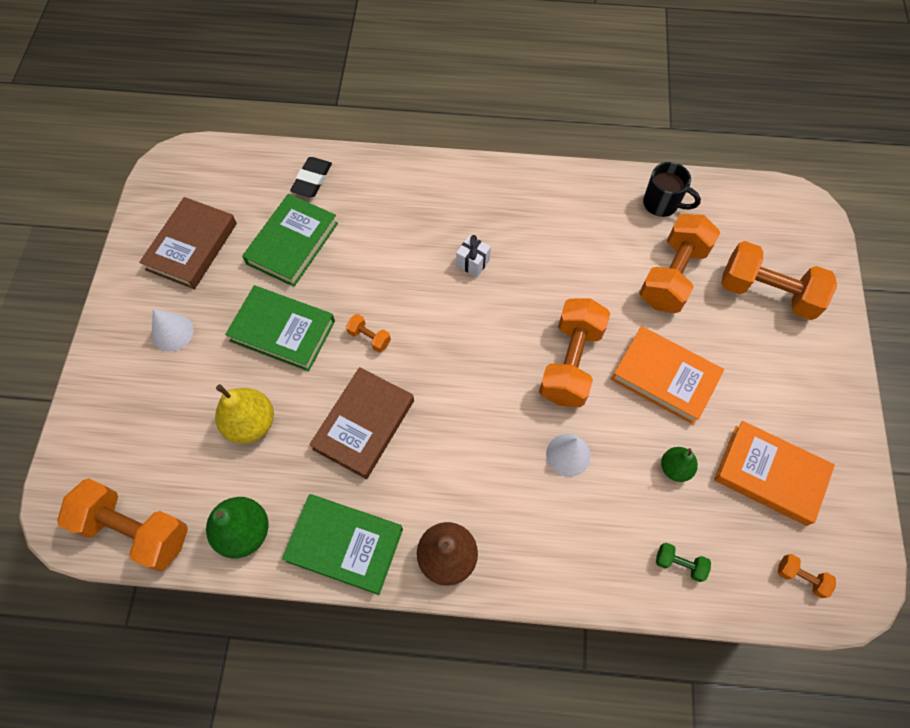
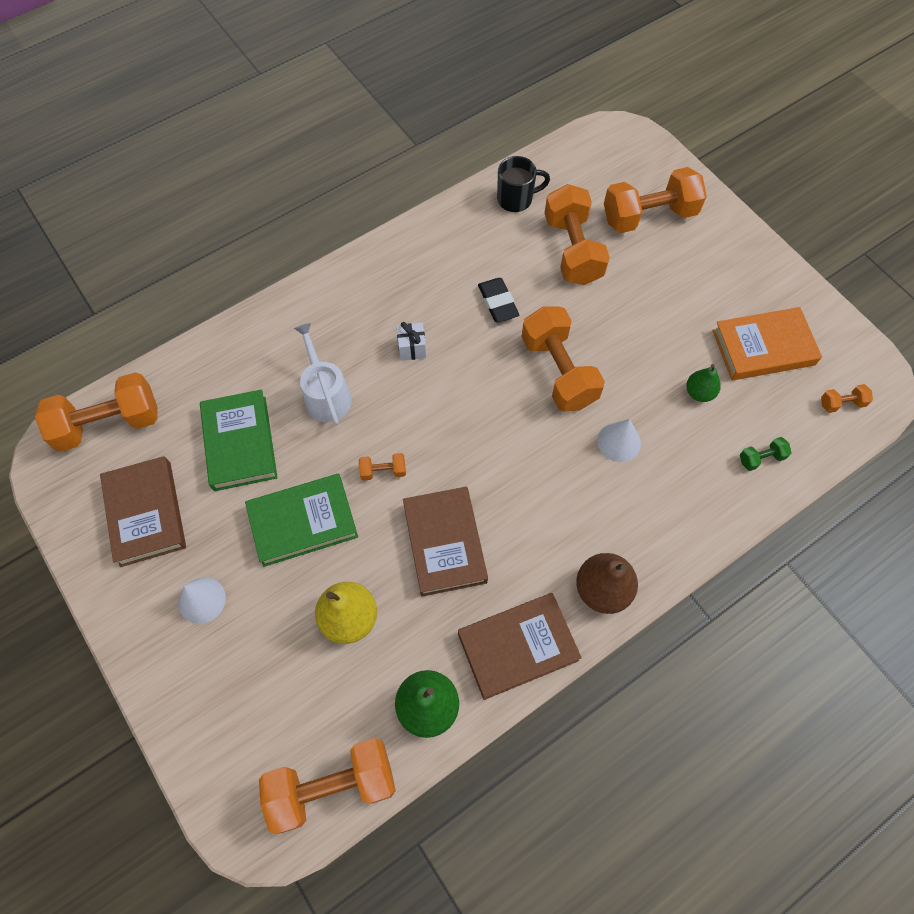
camera: 40 degrees left, 0 degrees up
green book [282,494,403,595] -> brown book [458,593,582,700]
black eraser [290,157,332,197] -> black eraser moved to [478,278,519,323]
orange book [611,326,724,425] -> none
none -> orange dumbbell [35,372,158,452]
none -> white watering can [294,323,351,425]

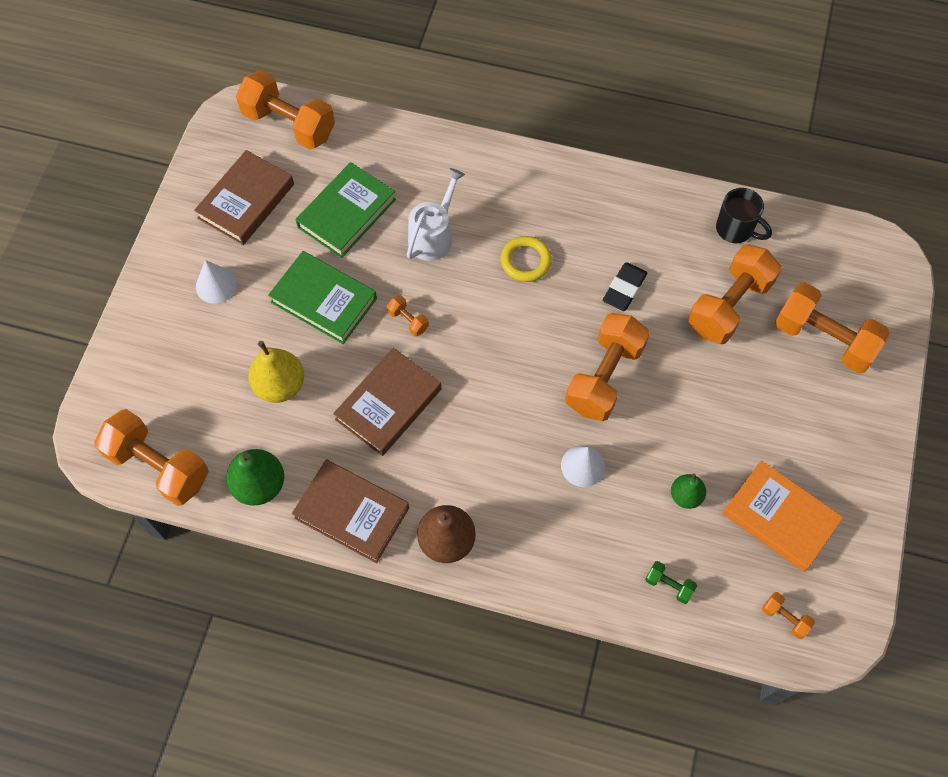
camera: 50 degrees right, 0 degrees up
white gift [396,322,426,361] -> yellow ring [500,236,552,282]

